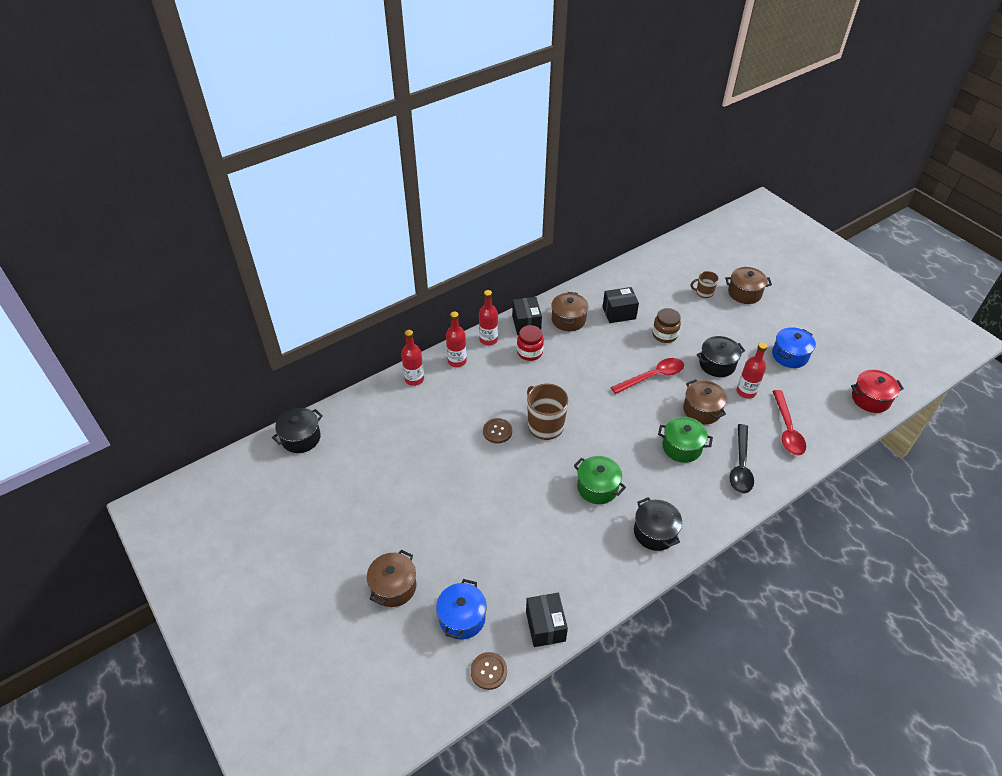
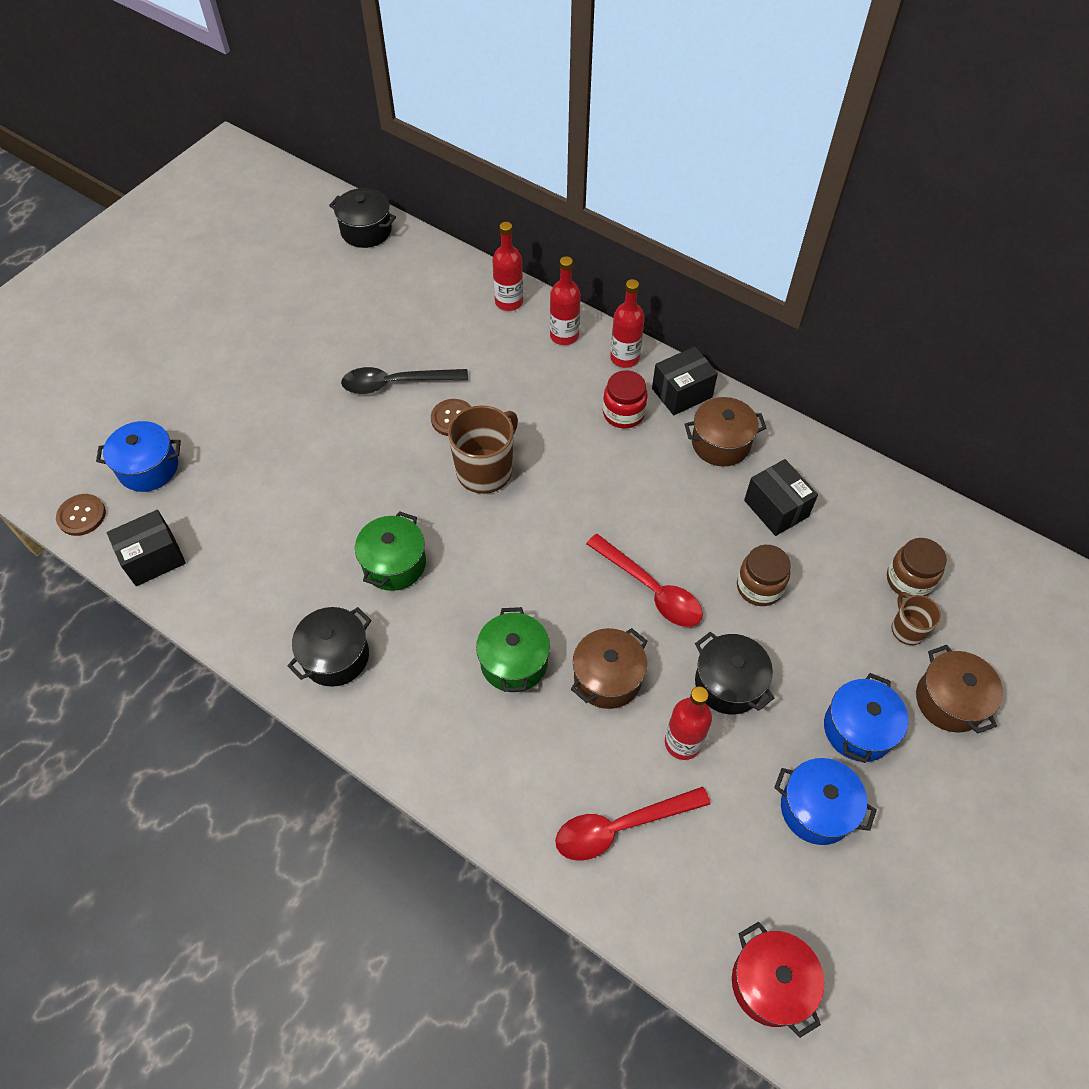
camera: 70 degrees right, 10 degrees up
brown pot [367,550,416,607] -> none
black spoon [729,424,754,493] -> black spoon moved to [341,367,468,394]
none -> blue pot [824,673,908,763]
none -> brown jar [887,538,947,598]

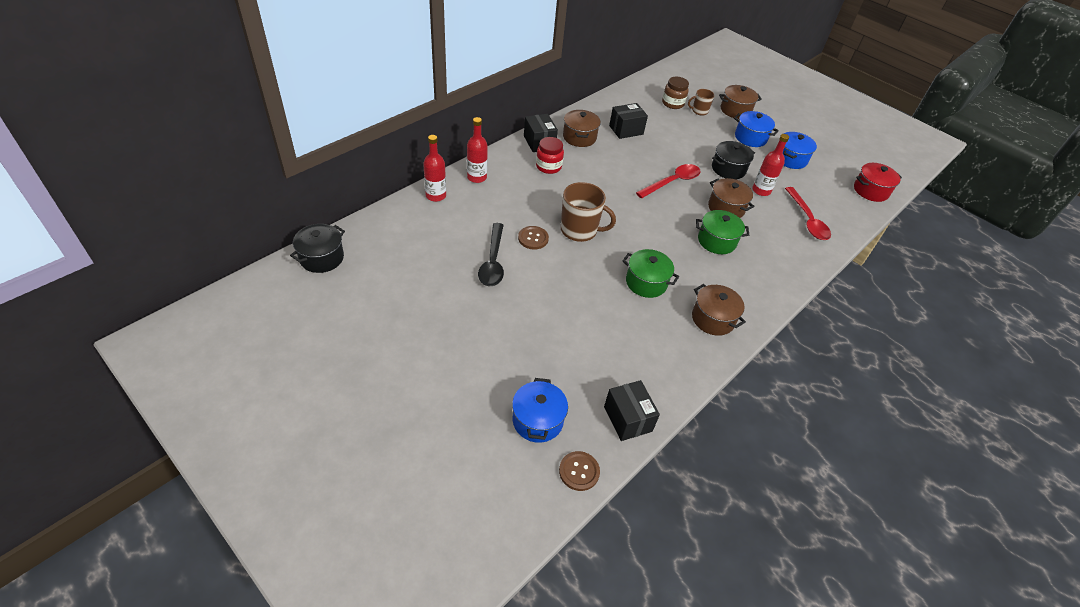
camera: 85 degrees left, 10 degrees down
black pot [287,607,371,687] -> brown pot [692,284,746,336]
brown mug [448,405,518,494] -> brown mug turned 150 degrees clockwise [561,182,616,242]
red bottle [610,279,645,368] -> none
brown jar [737,545,791,606] -> none

